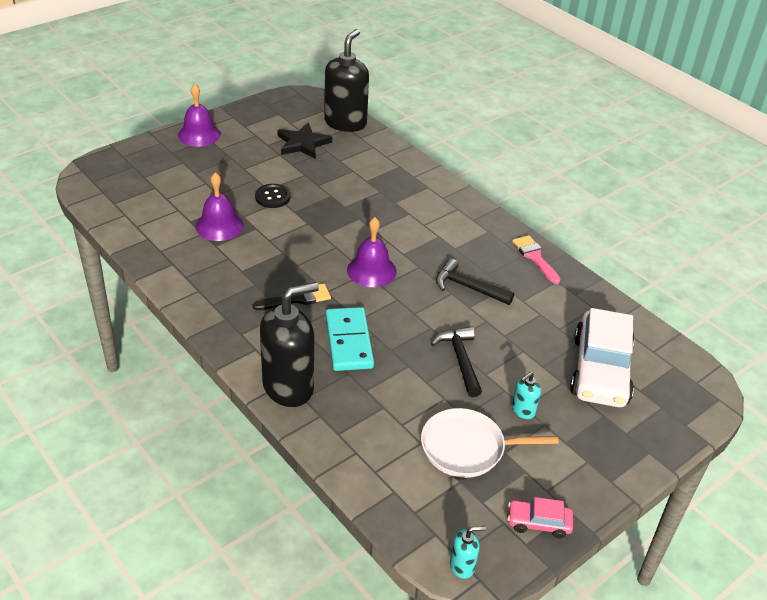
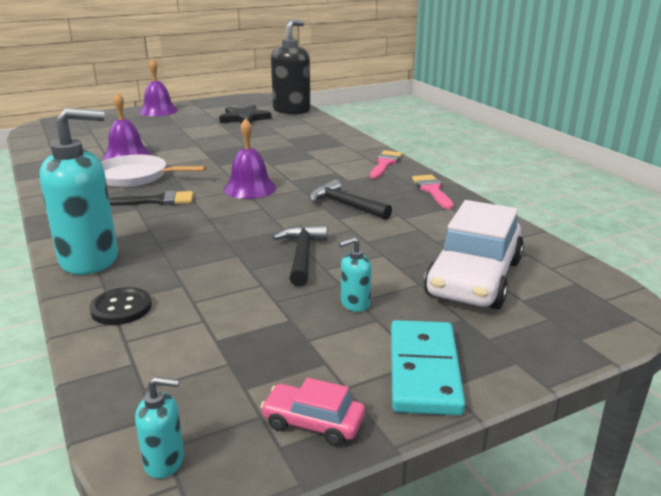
camera: 15 degrees right, 15 degrees down
black button [255,184,290,208] -> black button moved to [90,287,152,325]
black soap dispenser [260,282,319,407] -> turquoise soap dispenser [39,108,118,275]
turquoise domino [326,307,374,371] -> turquoise domino moved to [391,320,466,416]
white pan [421,408,558,478] -> white pan moved to [101,155,206,187]
none -> pink brush [370,150,402,179]

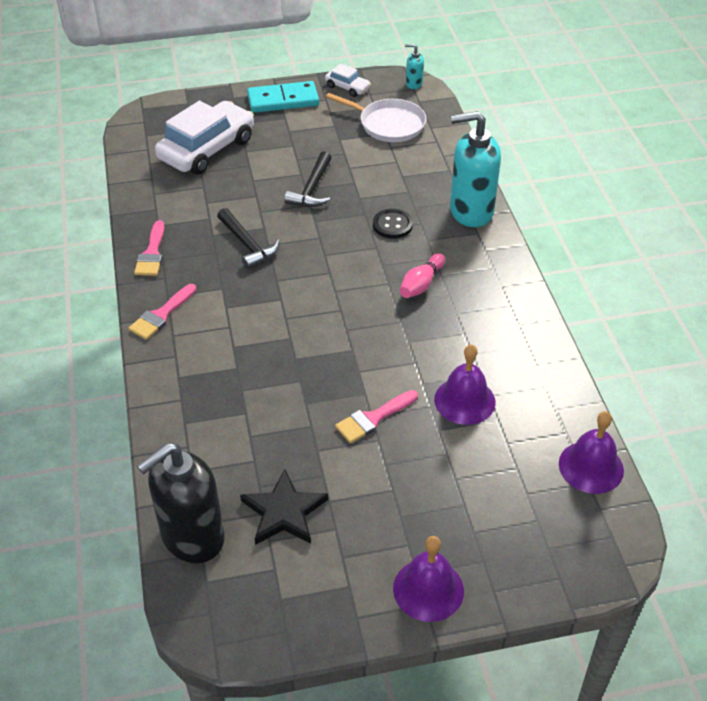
camera: 165 degrees left, 20 degrees up
black button [90,287,152,325] -> black button moved to [373,209,413,239]
white pan [101,155,206,187] -> white pan moved to [326,93,426,142]
black brush [109,191,193,206] -> pink bowling pin [400,253,445,298]
purple bell [223,118,277,199] -> purple bell moved to [559,411,624,494]
pink car [260,378,365,446] -> white car [325,64,371,97]
turquoise soap dispenser [339,237,372,312] -> none
turquoise domino [391,320,466,416] -> turquoise domino turned 60 degrees clockwise [247,81,319,113]
none -> pink brush [335,390,418,443]

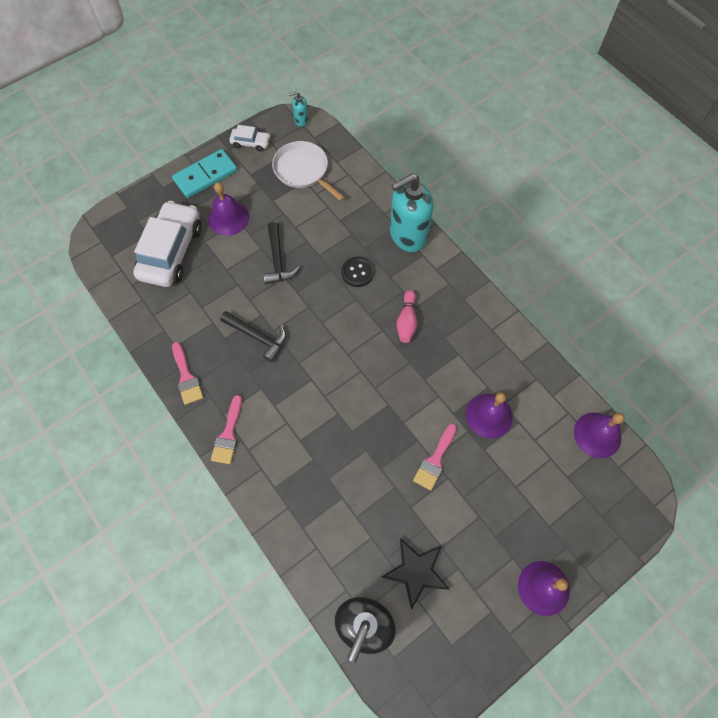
camera: 25 degrees left, 20 degrees up
white pan [326,93,426,142] -> white pan turned 135 degrees counterclockwise [272,141,345,201]
none -> purple bell [208,182,249,236]

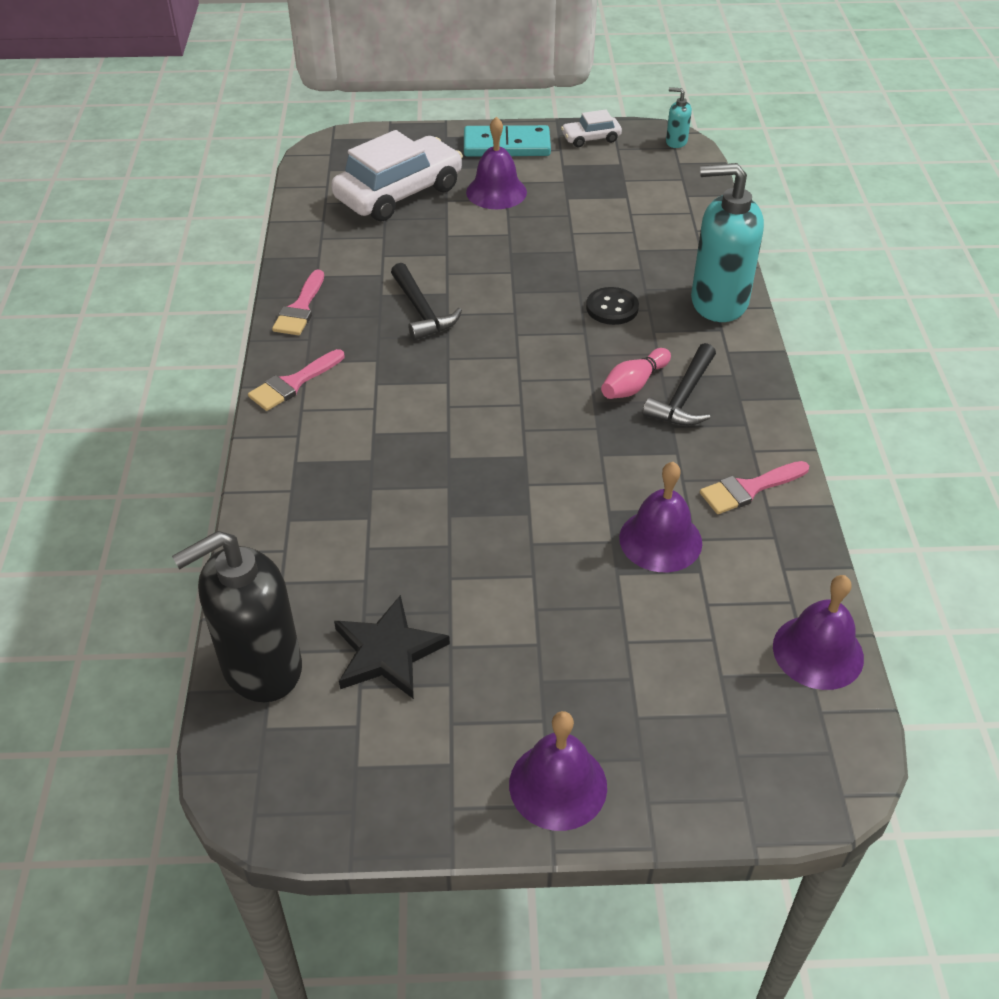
camera: 35 degrees right, 20 degrees down
white car [229,125,270,152] -> white car turned 120 degrees clockwise [561,110,622,147]
black hammer [263,222,300,284] -> black hammer moved to [642,343,716,426]
white pan [272,141,345,201] -> none
pink brush [413,423,457,491] -> pink brush moved to [700,461,809,514]

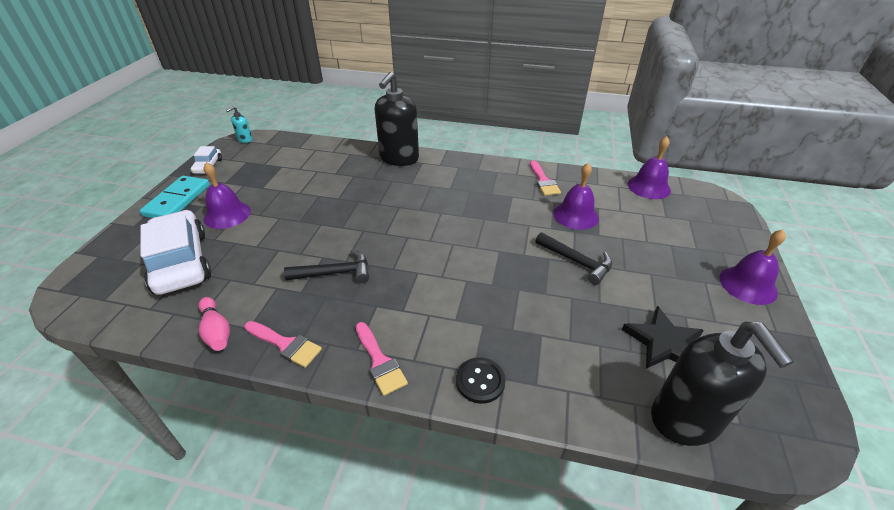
camera: 75 degrees left, 5 degrees down
black button [586,287,639,325] -> black button moved to [456,357,505,404]
pink bowling pin [601,348,671,399] -> pink bowling pin moved to [199,297,230,351]
black hammer [642,343,716,426] -> black hammer moved to [535,232,612,285]
turquoise soap dispenser [691,163,764,322] -> black soap dispenser [375,72,419,166]

